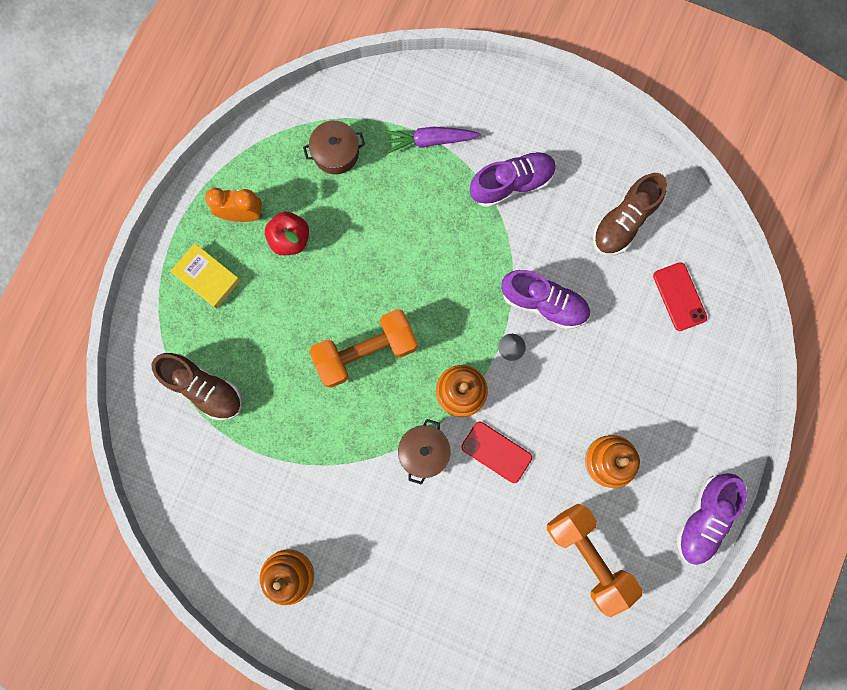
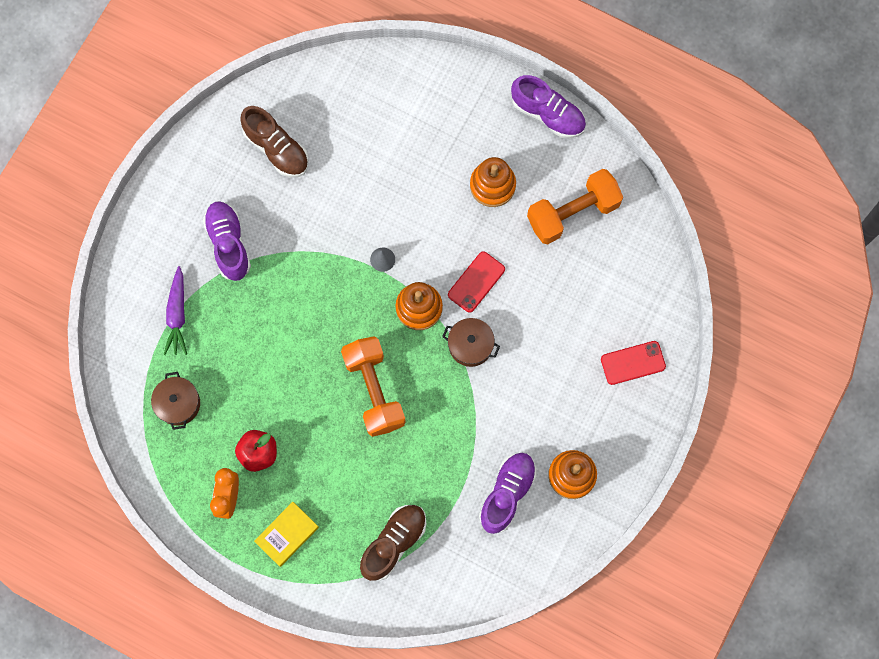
camera: 85 degrees left, 5 degrees down
purple shoe [501,270,590,329] -> purple shoe moved to [479,453,536,534]
red phone [653,262,707,331] -> red phone moved to [601,341,666,385]

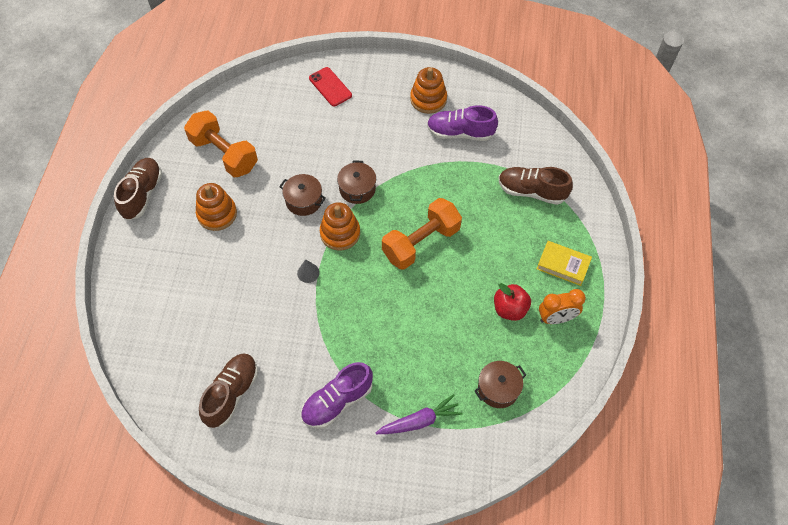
camera: 110 degrees left, 15 degrees down
red phone [448,251,505,313] -> brown pot [279,174,326,216]
purple shoe [511,75,586,138] -> brown shoe [114,158,162,220]

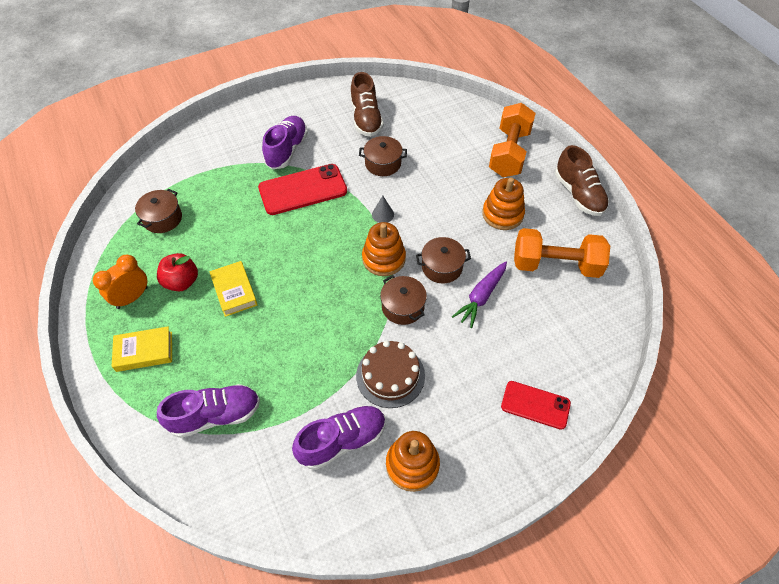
camera: 145 degrees right, 5 degrees down
purple carrot [376,394,462,434] -> purple carrot moved to [452,261,507,328]
orange dumbbell [382,198,462,270] -> orange dumbbell moved to [489,103,536,177]
brown shoe [499,167,573,205] -> purple shoe [157,384,260,438]
none -> yellow book [209,261,258,317]
none -> red phone [258,164,347,215]
none -> brown cake [356,340,425,408]
none -> brown pot [359,136,407,176]

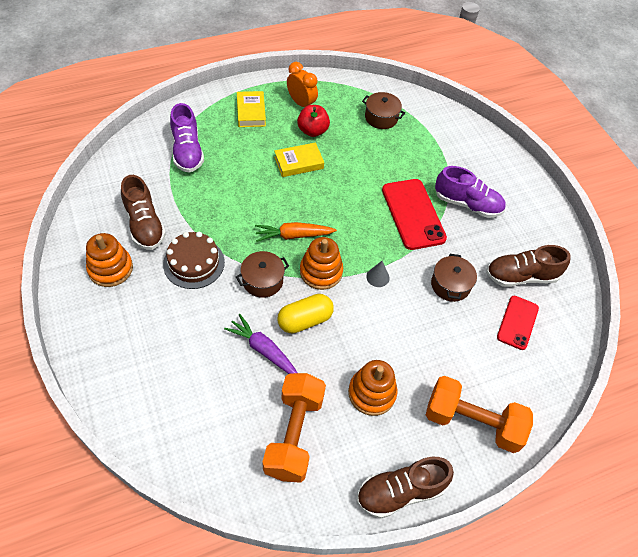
camera: 90 degrees right, 0 degrees up
purple shoe [292,405,386,470] -> brown shoe [121,175,166,250]
brown pot [416,237,471,283] -> yellow capsule [277,294,334,334]
red phone [501,381,571,430] -> red phone moved to [497,295,539,350]
none -> orange carrot [255,222,337,242]

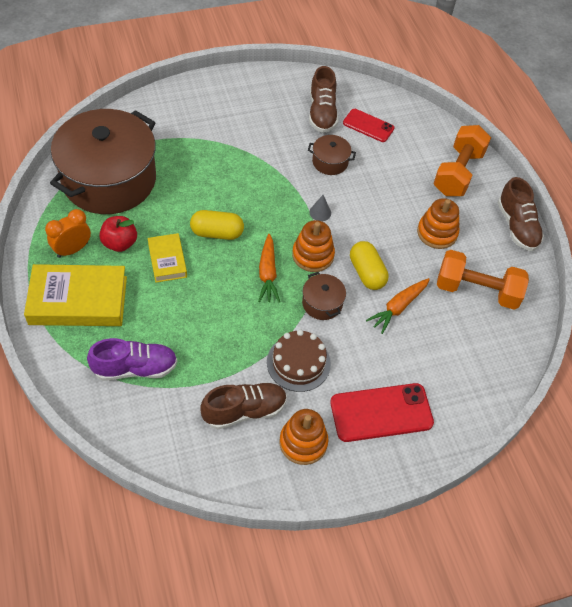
camera: 85 degrees left, 0 degrees up
purple carrot [224,314,298,374] -> orange carrot [366,278,430,334]
yellow book [237,91,266,127] -> yellow book [24,264,127,326], size x1.82
brown pot [362,92,405,129] -> brown pot [50,109,156,214], size x2.49
red phone [382,179,447,250] -> red phone moved to [330,383,434,442]
purple shoe [435,166,505,218] -> none
none -> yellow capsule [190,210,244,240]

